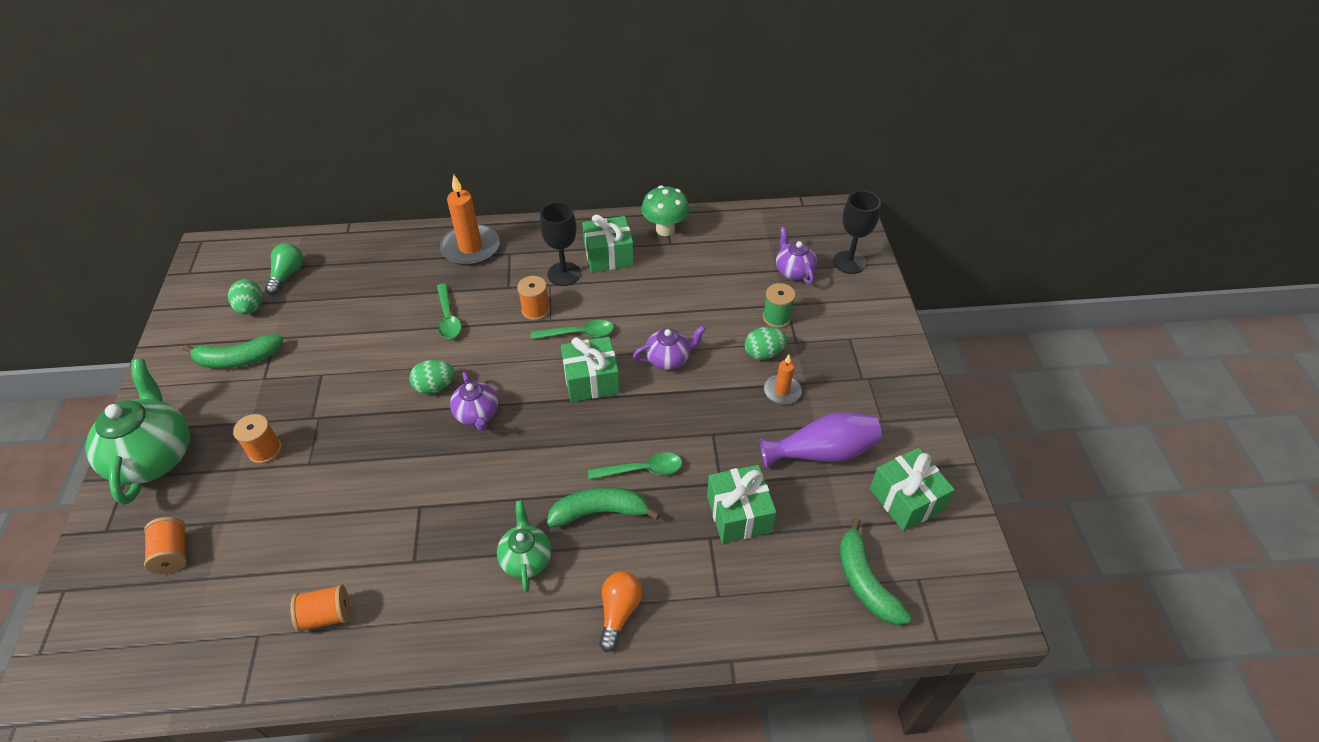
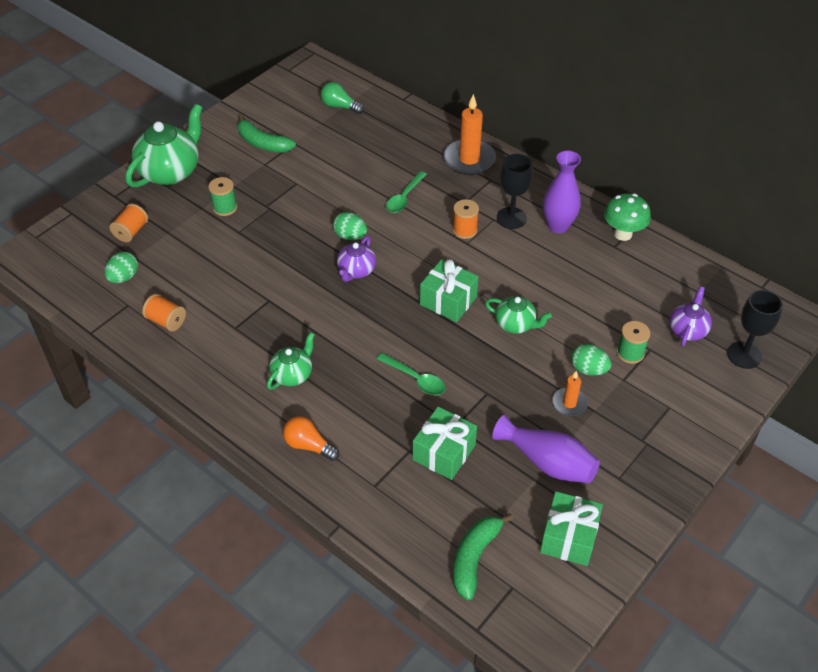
camera: 45 degrees right, 0 degrees up
green egg [228,279,262,315] -> green egg moved to [104,252,138,283]
orange spool [233,414,282,464] -> green spool [208,177,237,216]
green light bulb [265,243,303,295] -> green light bulb turned 120 degrees counterclockwise [321,82,364,114]
green spoon [531,320,614,339] -> none
green banana [547,487,660,527] -> none
green gift [582,215,634,272] -> purple vase [543,150,581,233]
orange light bulb [599,572,642,652] -> orange light bulb turned 120 degrees counterclockwise [283,416,339,461]
purple teapot [633,326,706,370] -> green teapot [485,296,552,334]

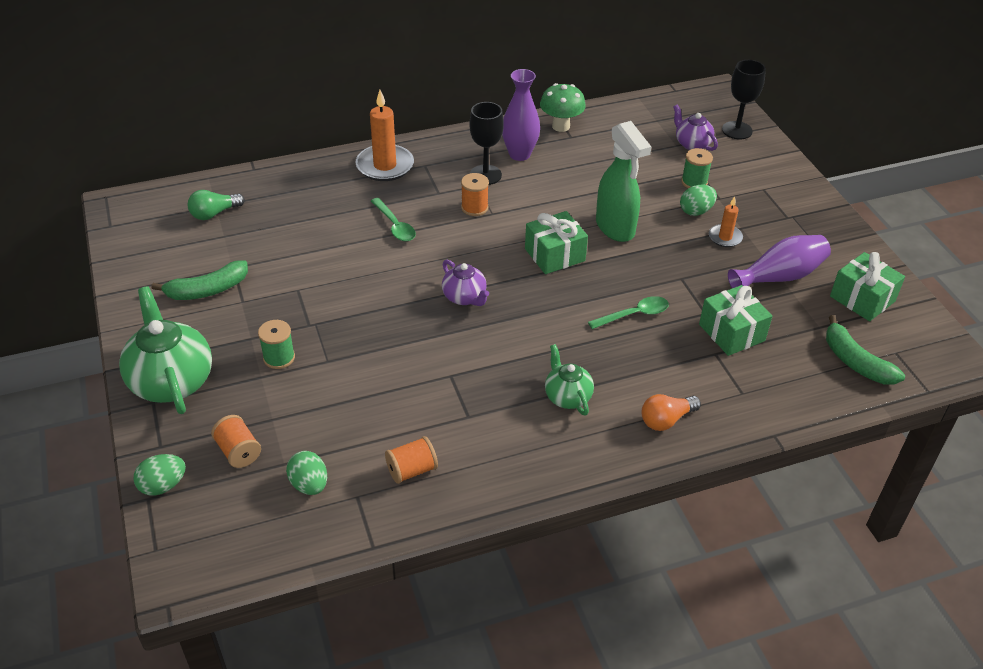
camera: 60 degrees left, 5 degrees down
green egg [333,212,367,240] -> green egg moved to [133,454,186,496]
green teapot [485,296,552,334] -> green spray bottle [596,121,651,242]

